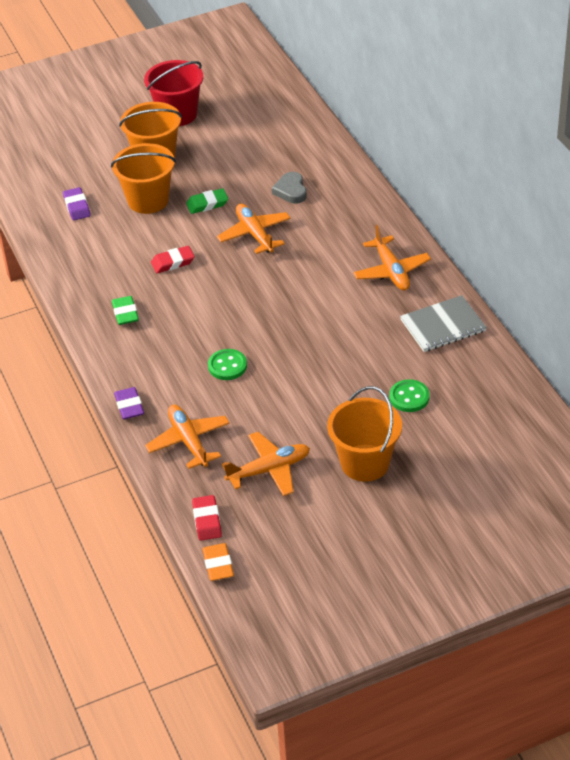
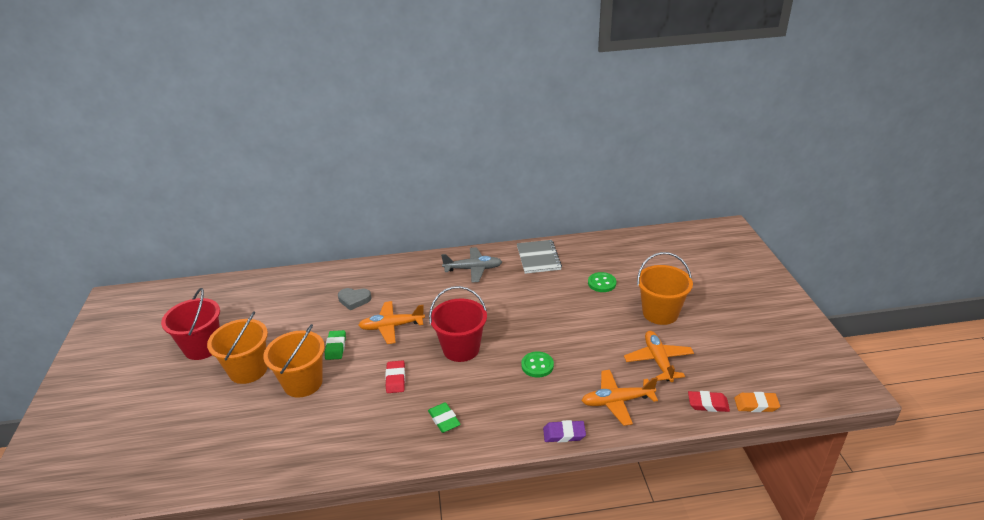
camera: 75 degrees left, 10 degrees down
purple eraser [63,187,91,220] -> none
green eraser [112,296,139,325] -> green eraser turned 60 degrees clockwise [428,402,461,433]
orange plane [353,225,431,291] -> grey plane [441,247,502,283]
none -> red bucket [429,286,487,362]

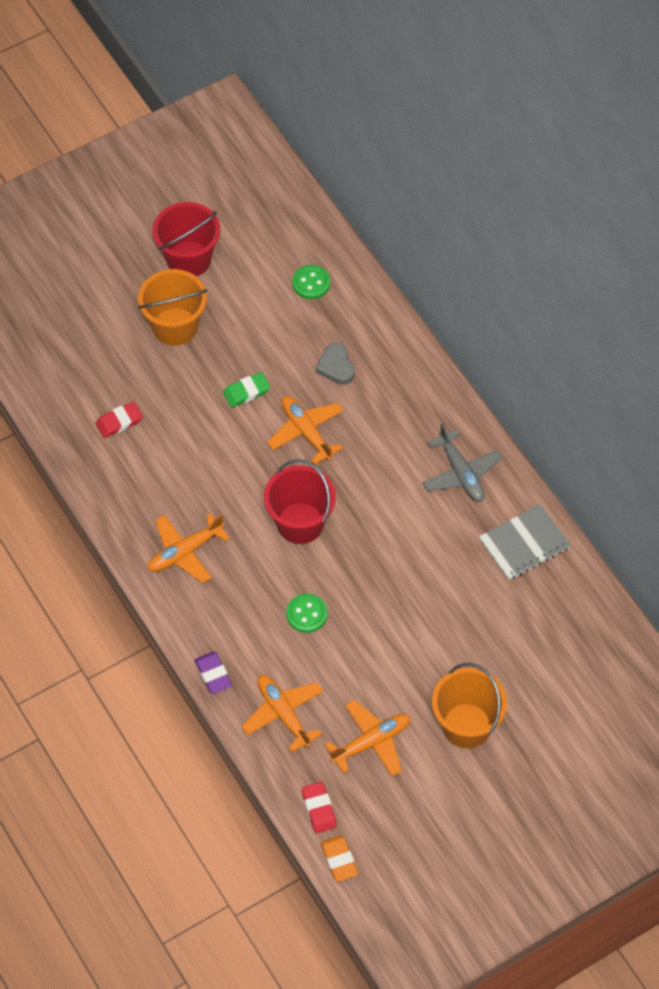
camera: 65 degrees right, 25 degrees up
orange bucket [263,324,325,398] -> none
red eraser [385,360,405,393] -> red eraser moved to [95,402,143,438]
green eraser [428,402,461,433] -> orange plane [148,513,230,583]
green button [588,272,616,292] -> green button moved to [292,265,330,299]

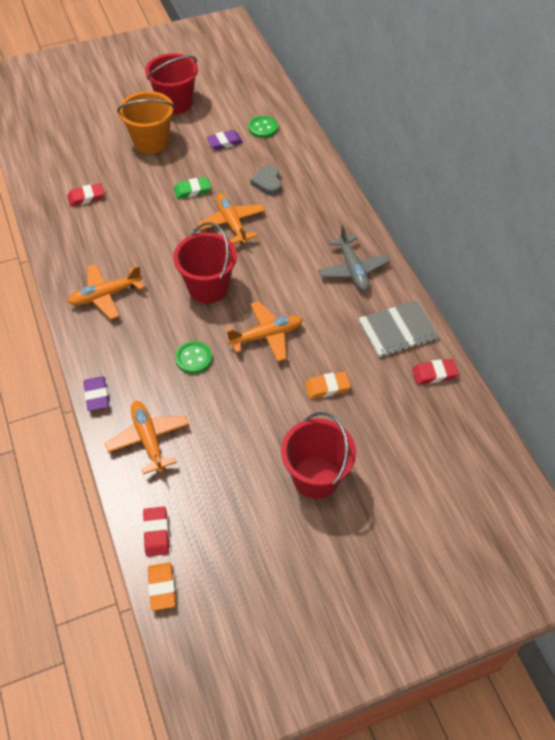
camera: 10 degrees right, 5 degrees down
orange plane [325,700,410,776] -> orange plane moved to [226,301,303,362]
orange bucket [432,663,507,748] -> red bucket [281,412,356,499]
none -> purple eraser [206,130,243,150]
none -> orange eraser [305,372,351,399]
none -> red eraser [412,359,459,384]

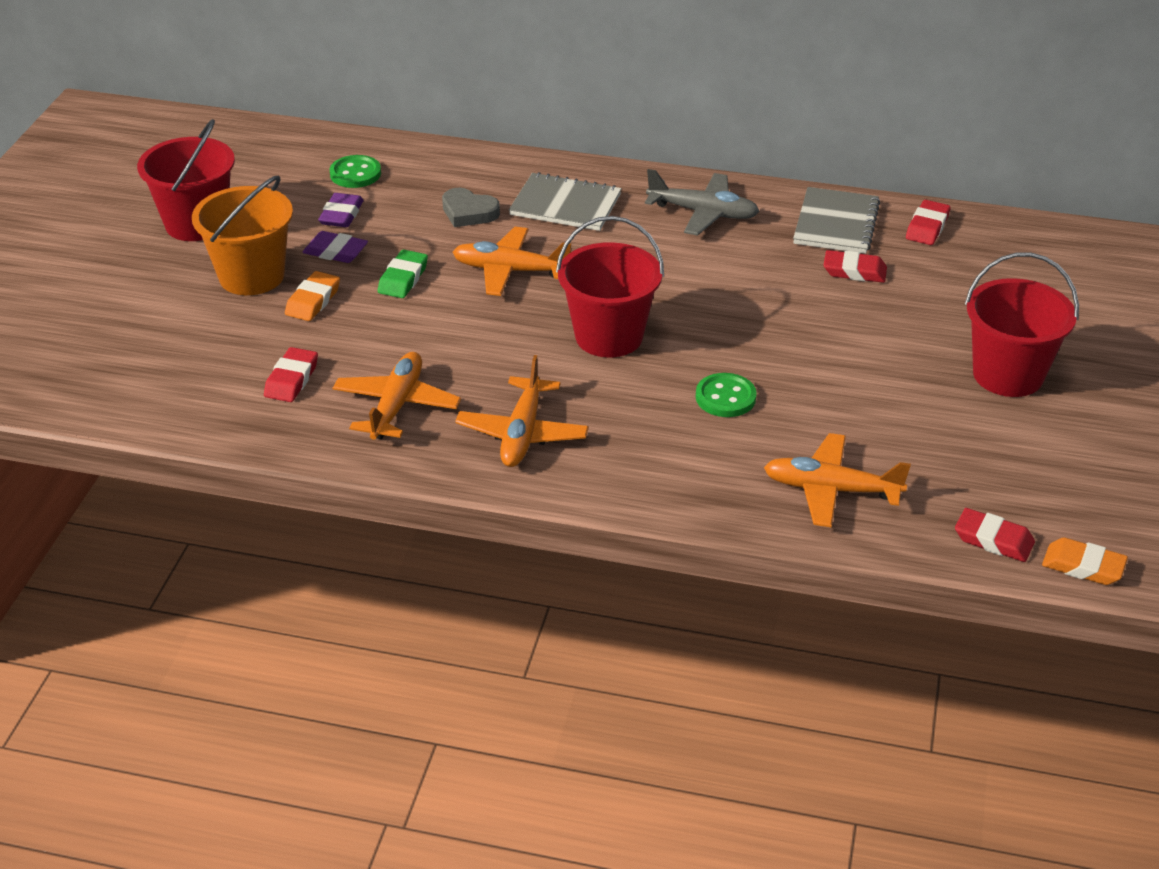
camera: 55 degrees left, 15 degrees down
purple eraser [83,376,109,411] -> purple eraser moved to [302,231,368,263]
orange plane [226,301,303,362] -> orange plane moved to [333,352,461,440]
orange eraser [305,372,351,399] -> orange eraser moved to [285,271,340,321]
none -> grey notebook [509,172,622,231]
none -> red eraser [824,250,887,283]

